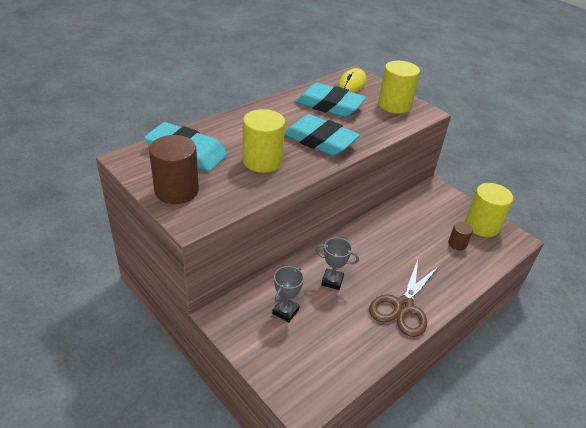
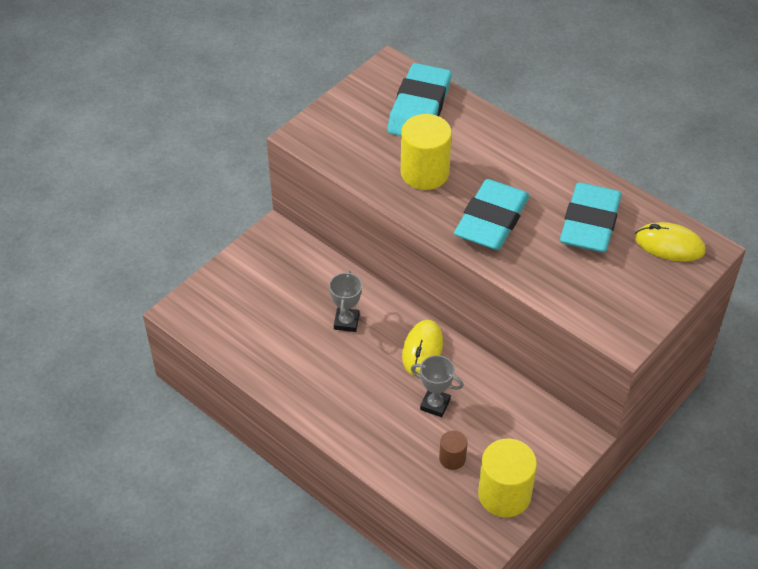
camera: 85 degrees right, 10 degrees up
brown cylinder [149,135,199,204] -> none
grey trophy [272,266,304,322] -> grey trophy moved to [411,355,464,417]
brown scissors [369,259,439,337] -> none
yellow cylinder [378,61,420,114] -> none
none -> yellow mouse [402,320,443,375]

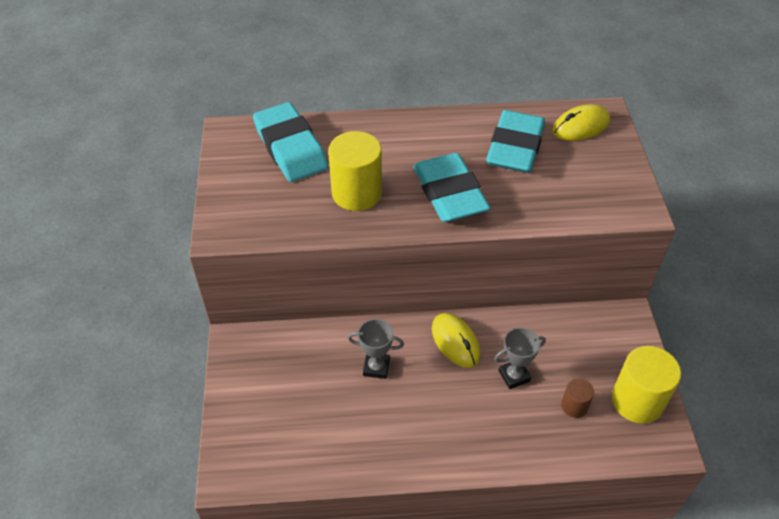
camera: 45 degrees left, 0 degrees up
grey trophy [329,271,362,332] -> grey trophy turned 45 degrees counterclockwise [348,319,404,379]
turquoise eraser [560,182,621,252] -> turquoise eraser turned 45 degrees clockwise [486,110,545,173]

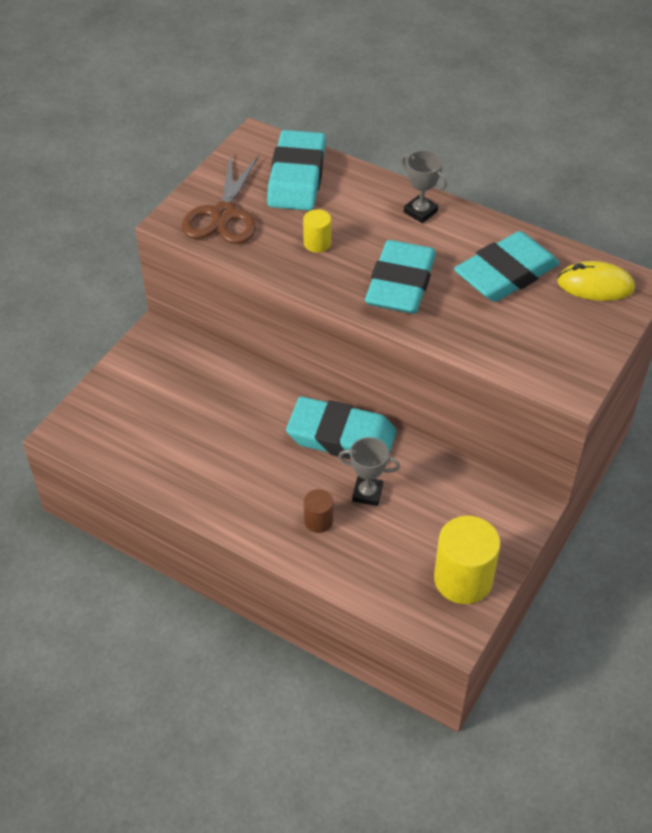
camera: 35 degrees right, 0 degrees up
yellow cylinder [328,131,382,211] -> yellow cylinder [303,209,331,253], size x0.51
grey trophy [348,319,404,379] -> grey trophy moved to [401,150,447,223]
yellow mouse [432,313,481,368] -> turquoise eraser [286,397,396,460]
brown cylinder [561,379,594,418] -> brown cylinder moved to [304,489,333,533]
none -> brown scissors [182,152,259,244]

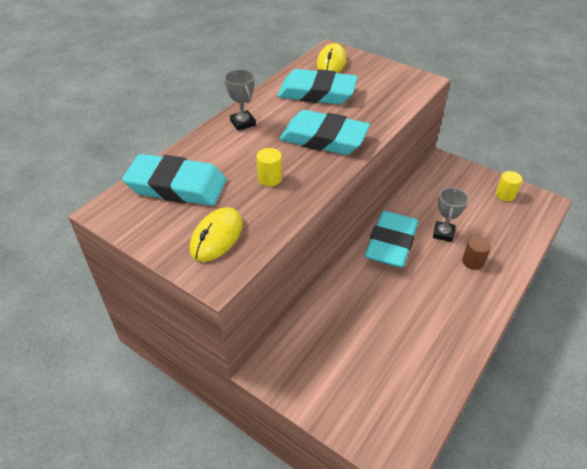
camera: 85 degrees left, 5 degrees down
brown scissors [182,152,259,244] -> yellow mouse [190,207,243,262]
grey trophy [401,150,447,223] -> grey trophy turned 75 degrees counterclockwise [224,69,256,131]
yellow cylinder [434,516,501,604] -> yellow cylinder [496,171,522,201], size x0.51
turquoise eraser [454,231,560,302] -> turquoise eraser turned 45 degrees counterclockwise [277,69,358,105]

